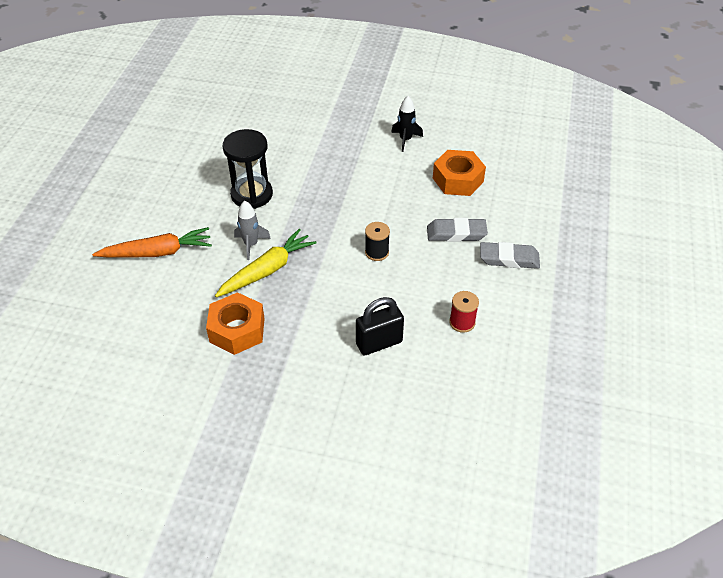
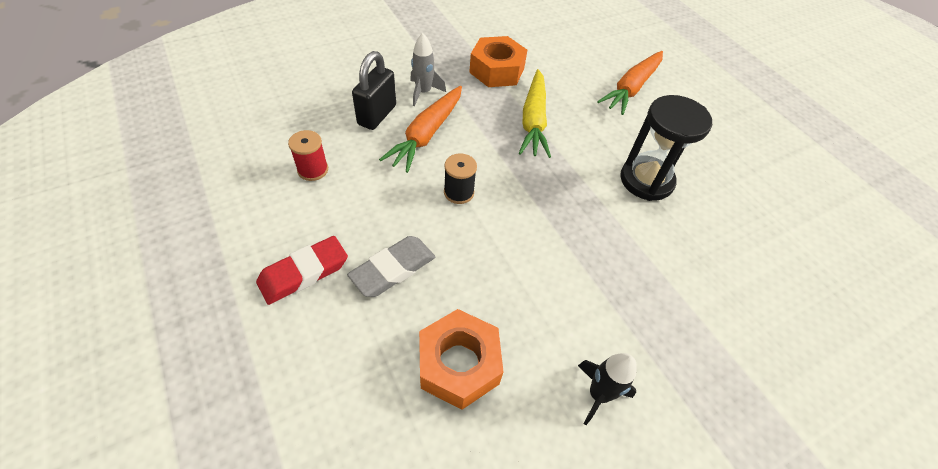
camera: 135 degrees right, 5 degrees up
grey rocket [234,201,271,260] -> grey rocket moved to [410,33,446,106]
grey eraser [480,242,540,269] -> red eraser [256,236,348,305]
none -> orange carrot [379,86,462,173]

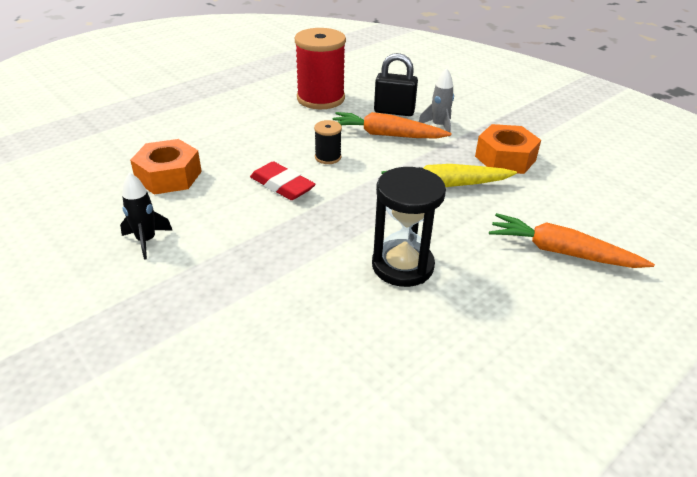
camera: 80 degrees right, 15 degrees down
red eraser [256,236,348,305] -> red eraser moved to [250,161,316,200]
red spool [288,130,328,181] -> red spool [295,28,346,109], size x2.12
grey eraser [347,236,435,297] -> none

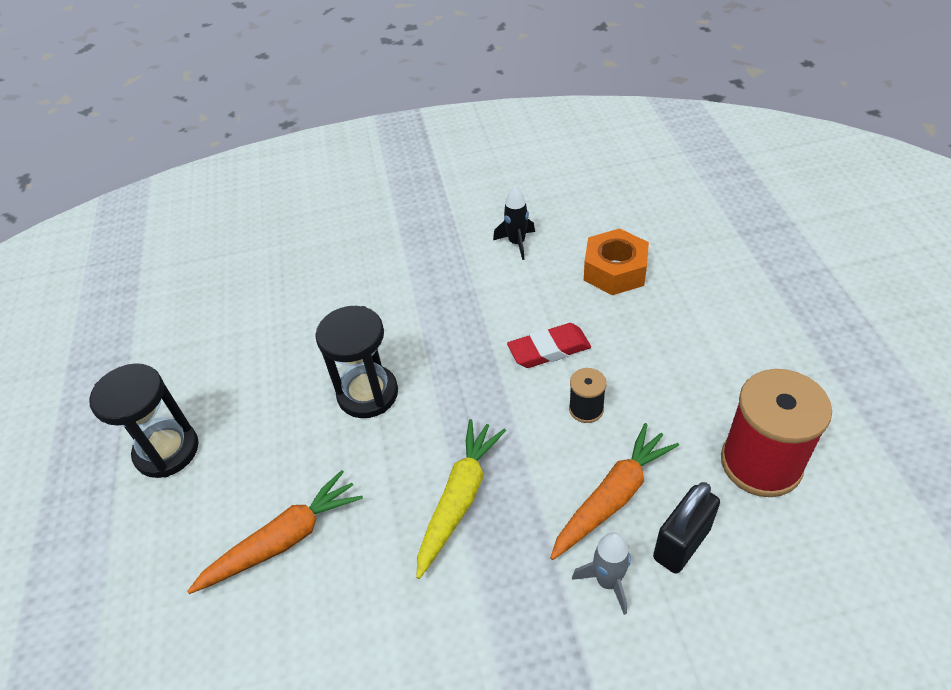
camera: 125 degrees right, 10 degrees up
orange nut [475,124,541,174] -> none
none -> black hourglass [89,363,198,478]

